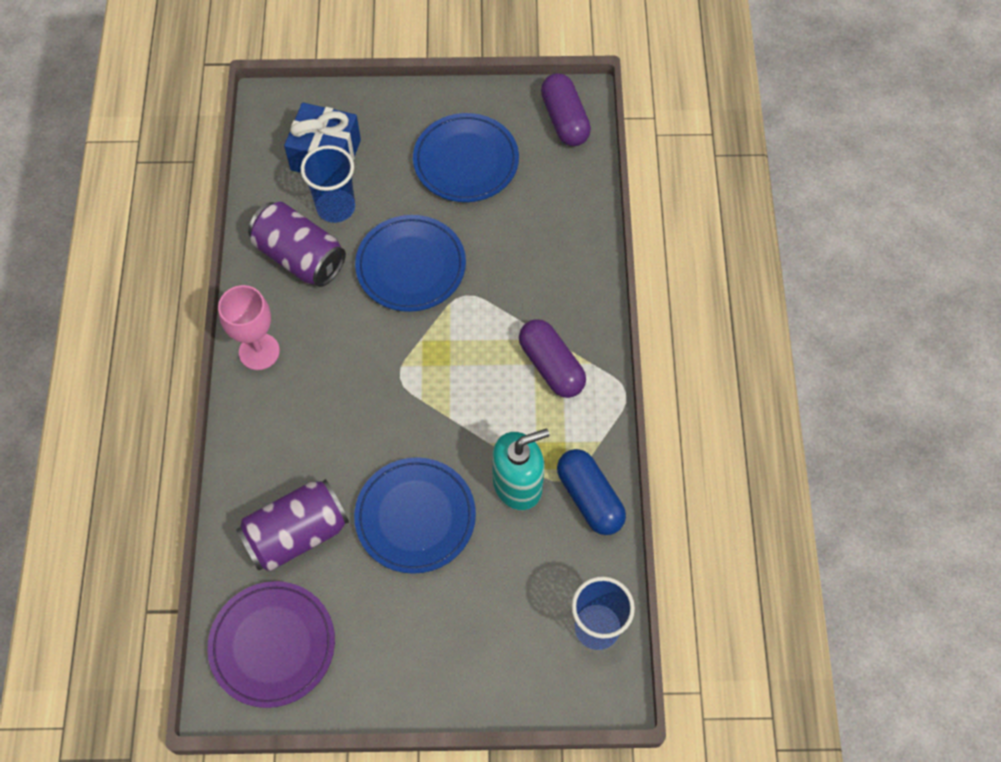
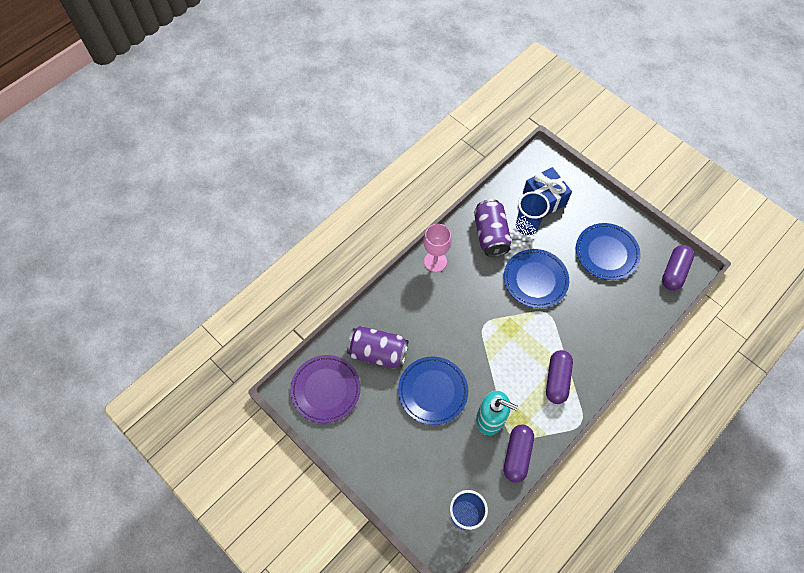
camera: 45 degrees right, 0 degrees up
blue capsule [557,449,626,535] -> purple capsule [504,424,534,483]

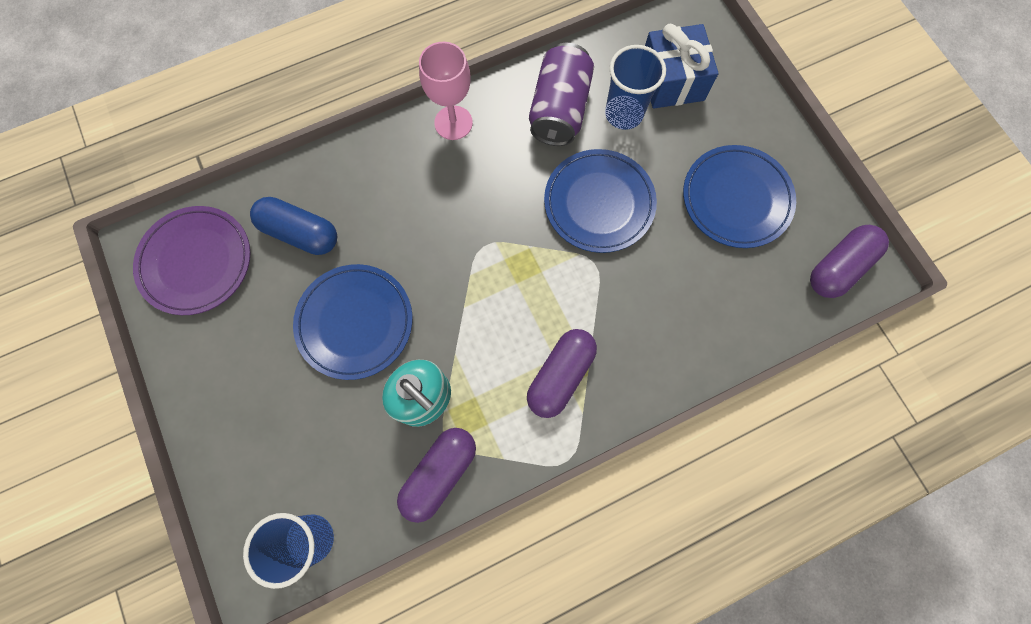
camera: 20 degrees right, 10 degrees up
purple can [347,326,408,368] -> blue capsule [250,197,337,255]

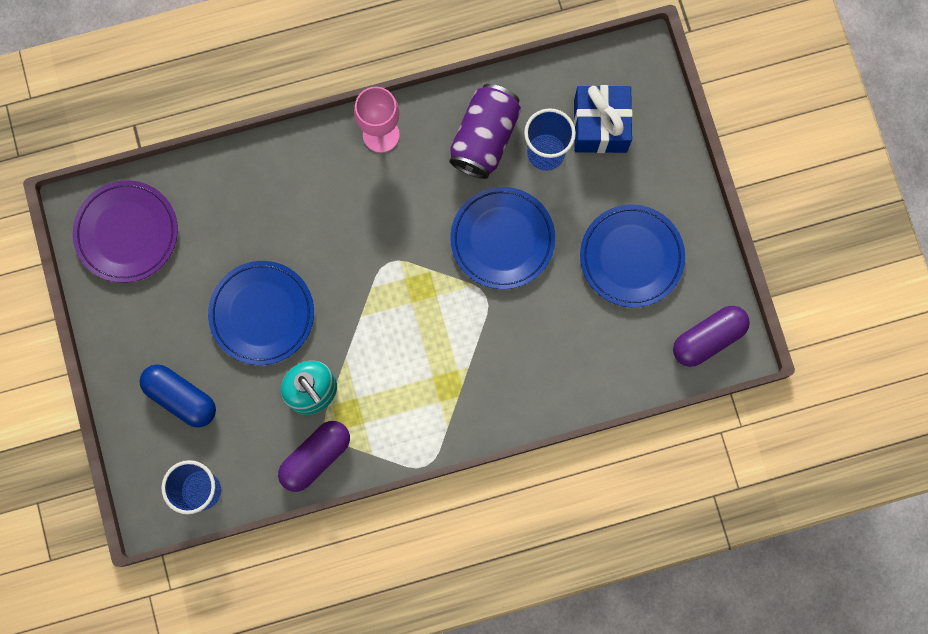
camera: 10 degrees right, 5 degrees up
blue capsule [250,197,337,255] -> blue capsule moved to [139,364,216,427]
purple capsule [527,329,597,418] -> none

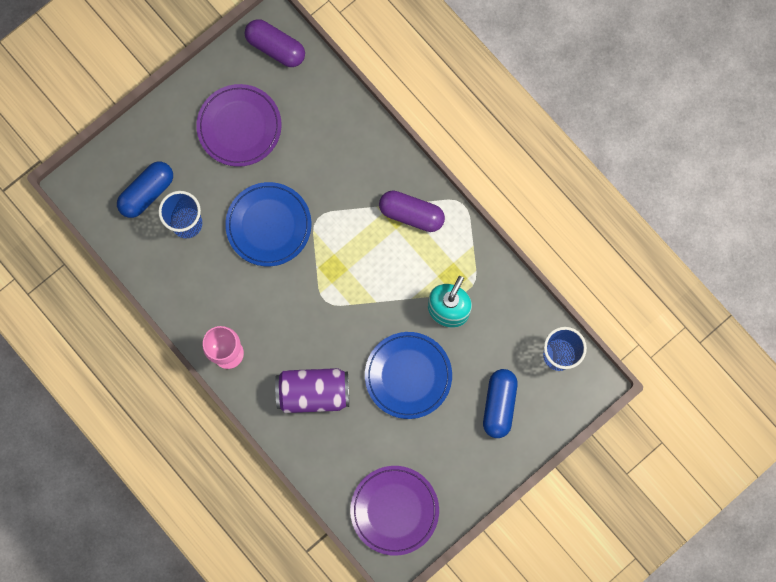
camera: 115 degrees left, 0 degrees up
purple capsule [278,421,350,492] -> purple capsule moved to [379,190,445,232]
purple can [449,84,521,179] -> purple can moved to [275,368,349,413]
blue gift [574,85,633,153] -> blue capsule [117,162,173,218]
blue plate [580,204,685,308] -> purple plate [196,84,281,167]

